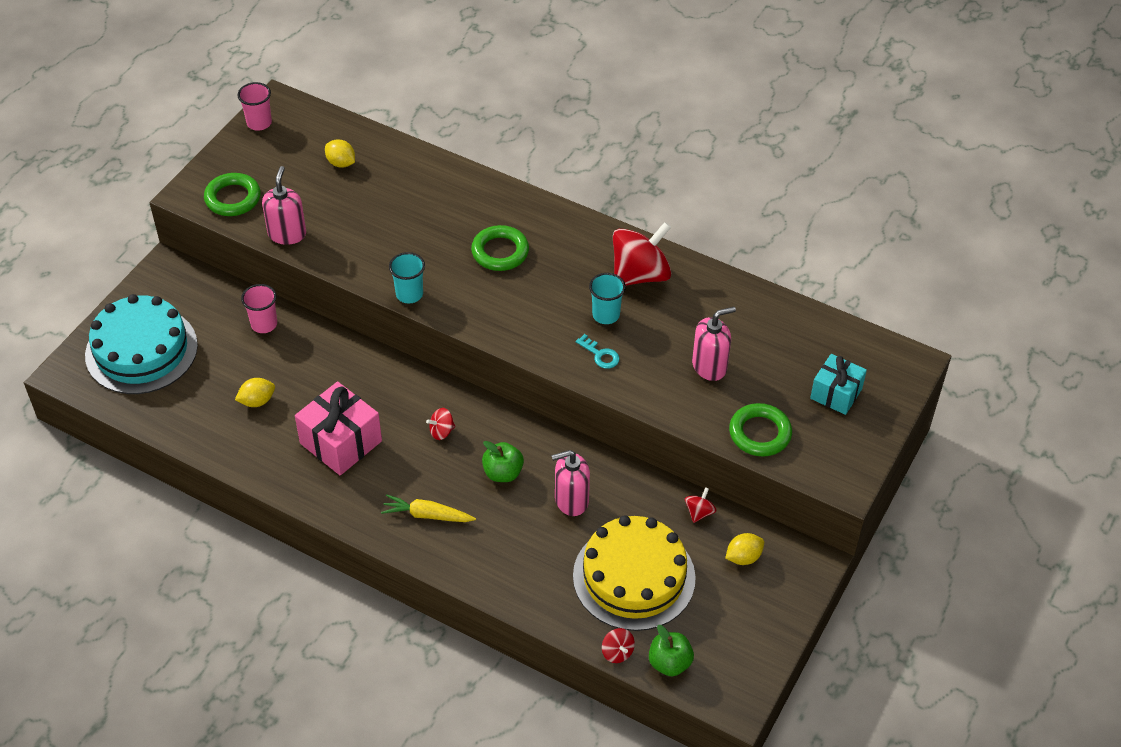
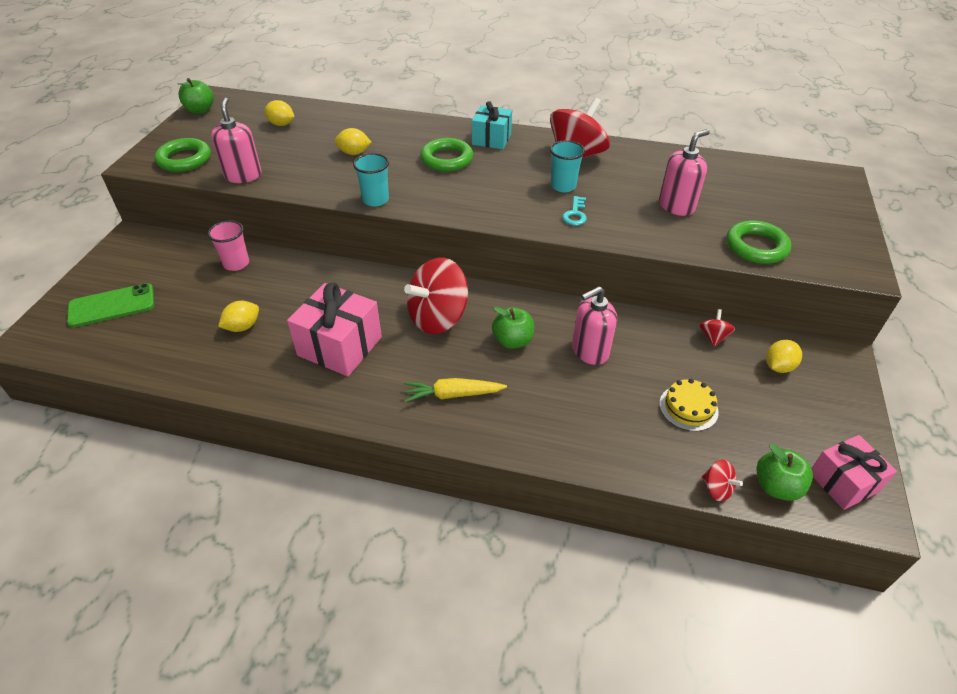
camera: 15 degrees left, 5 degrees down
turquoise cake [85,294,198,394] -> green phone [67,283,154,327]
pink cup [238,82,272,130] -> green apple [178,78,214,114]
red spinning top [426,408,455,440] -> red spinning top [404,257,468,334], size x2.29
yellow cake [573,515,696,631] -> yellow cake [659,379,719,431], size x0.44
turquoise key [576,334,620,369] -> turquoise key turned 75 degrees clockwise [562,196,587,226]
turquoise gift [810,354,867,415] -> turquoise gift moved to [472,101,512,149]
none -> yellow lemon [334,128,372,155]
none -> pink gift [812,435,897,510]

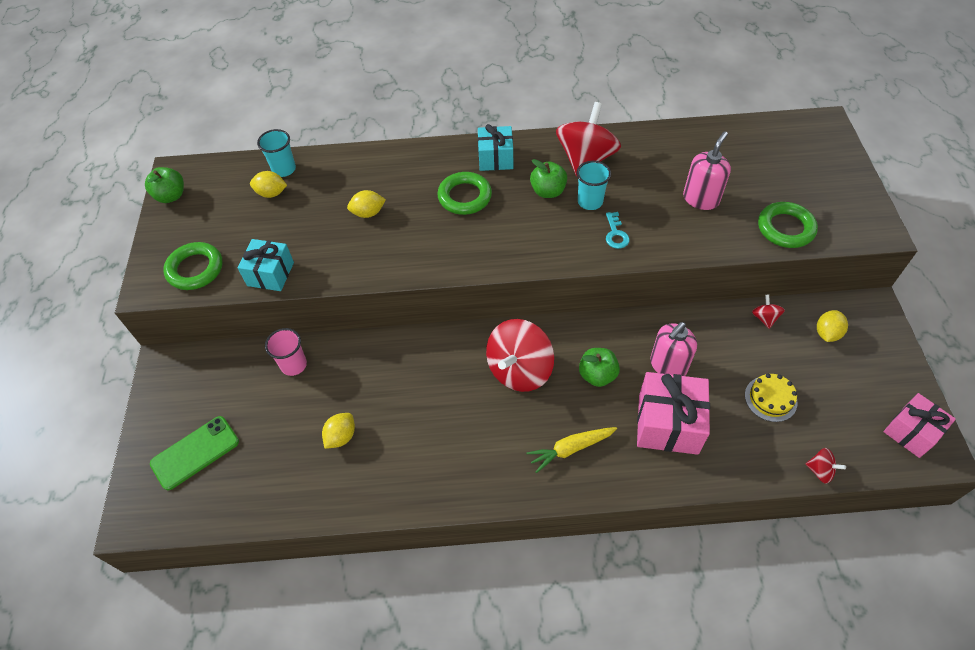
camera: 15 degrees left, 10 degrees up
pink soap dispenser [211,97,262,183] -> turquoise gift [238,239,294,291]
pink gift [287,283,382,376] -> pink gift moved to [637,372,710,455]
turquoise cup [353,153,389,206] -> turquoise cup moved to [257,129,296,177]
green apple [756,443,813,501] -> green apple moved to [530,159,567,198]

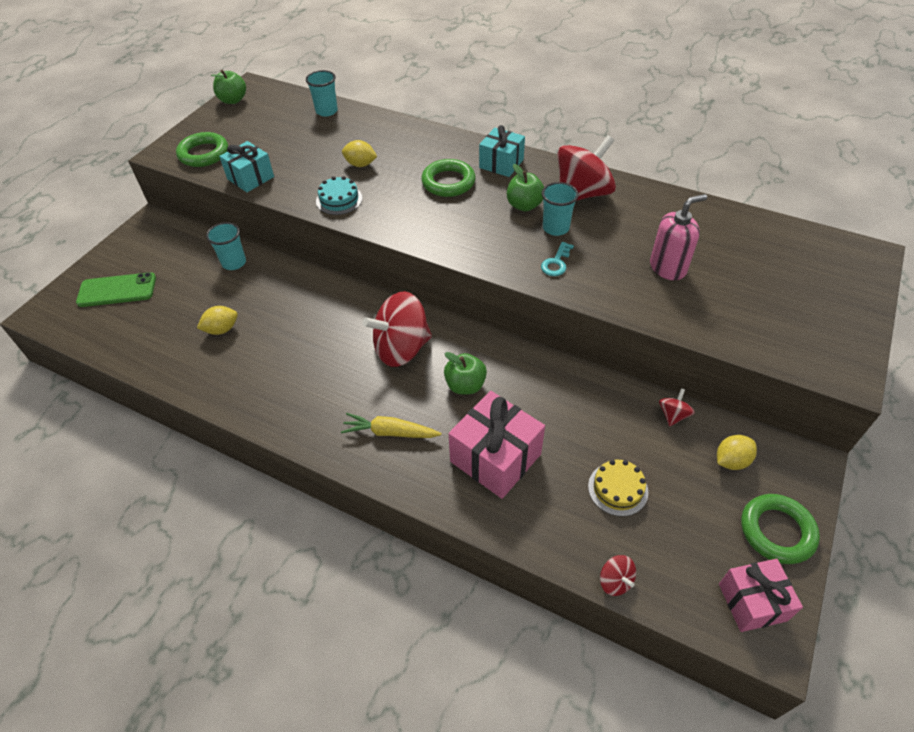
camera: 30 degrees right, 5 degrees down
yellow lemon [250,171,287,198] -> none
pink cup [265,328,307,376] -> turquoise cup [206,222,246,270]
pink soap dispenser [650,322,697,376] -> none
green ring [758,202,818,248] -> green ring moved to [741,494,820,564]
none -> turquoise cake [316,176,363,215]

